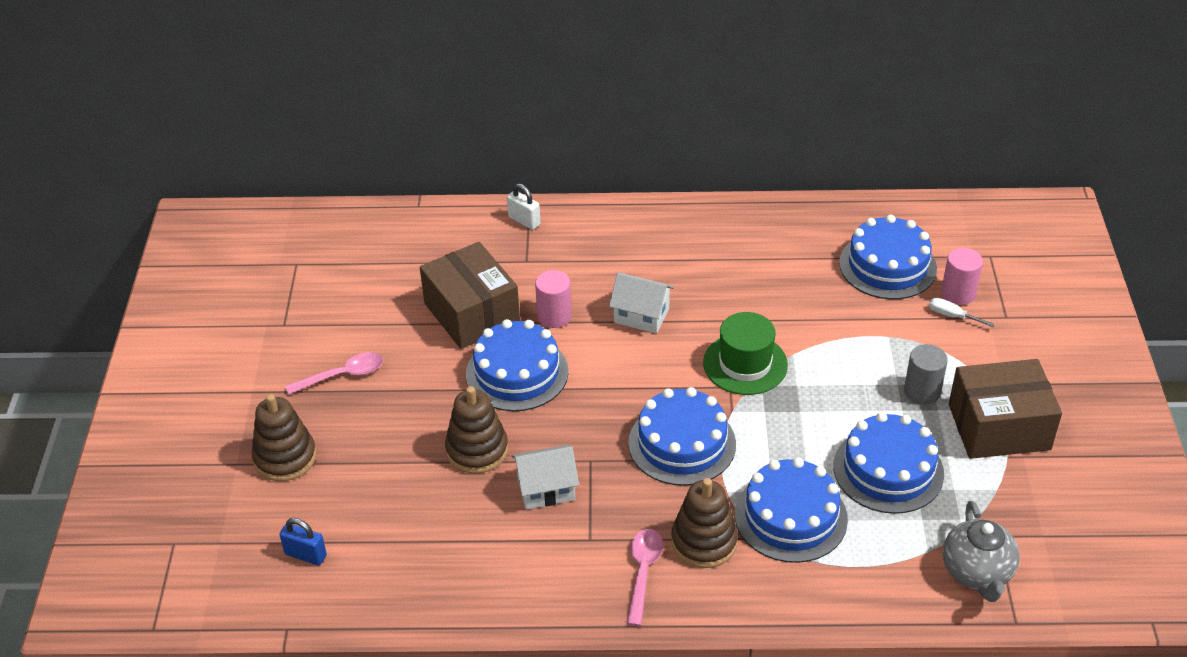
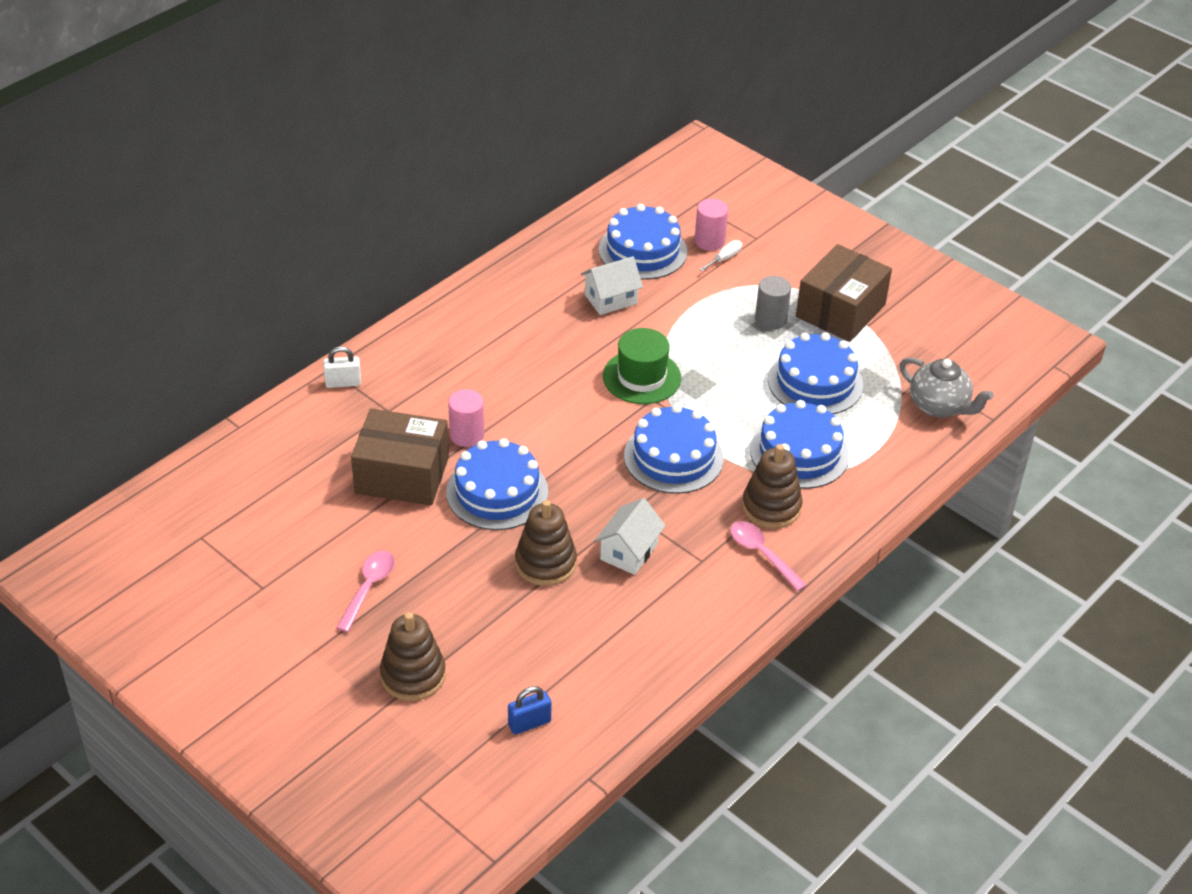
camera: 50 degrees left, 0 degrees up
white house [609,272,674,334] -> white house moved to [581,256,643,315]
white screwdriver [929,298,994,327] -> white screwdriver turned 150 degrees clockwise [699,240,742,271]

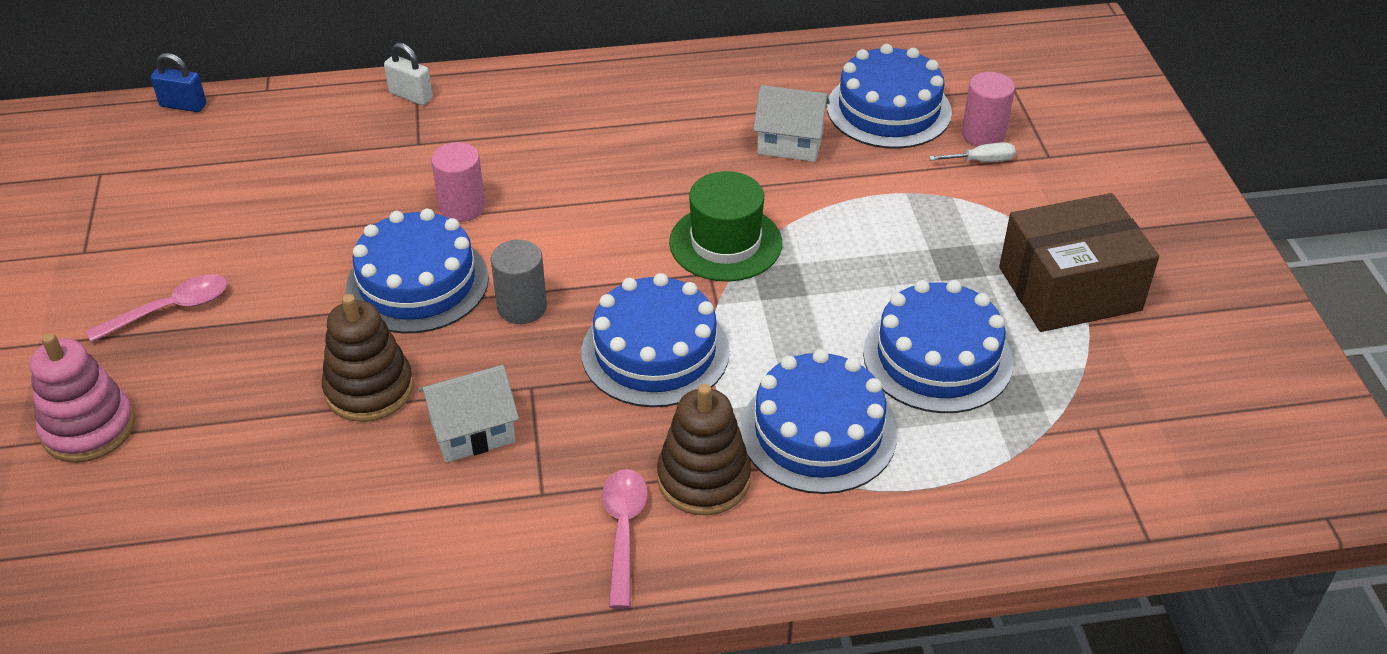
camera: 40 degrees right, 0 degrees up
brown box [351,409,449,505] -> none
brown stacking toy [380,612,446,701] -> pink stacking toy [30,333,135,463]
blue padlock [508,686,552,735] -> blue padlock moved to [151,53,207,112]
grey cylinder [755,276,791,330] -> grey cylinder moved to [491,240,547,324]
grey teapot [900,357,994,418] -> none

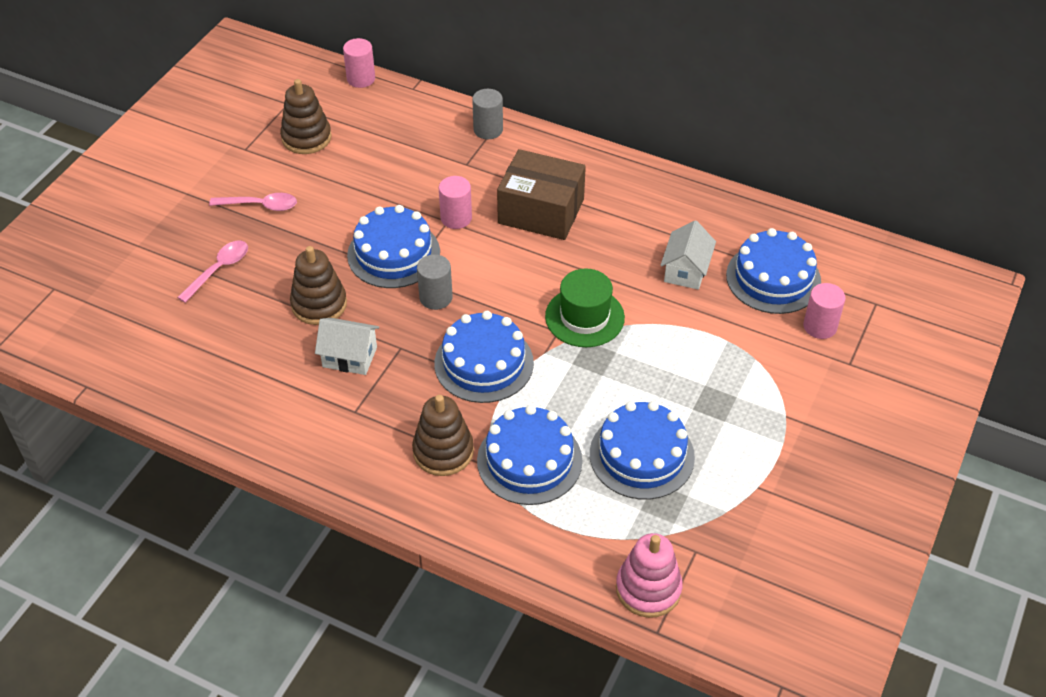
camera: 35 degrees right, 5 degrees up
pink stacking toy [30,333,135,463] -> pink stacking toy moved to [616,533,683,618]
blue padlock [151,53,207,112] -> pink cylinder [343,38,375,88]
white padlock [384,43,433,105] -> grey cylinder [472,89,503,139]
pink spoon [602,469,648,609] -> pink spoon moved to [177,241,248,303]
white house [753,85,830,162] -> white house turned 60 degrees clockwise [660,220,716,290]
white screwdriver [929,142,1016,162] -> none
brown box [999,193,1159,332] -> brown box moved to [497,149,586,240]
none -> brown stacking toy [280,79,332,154]

